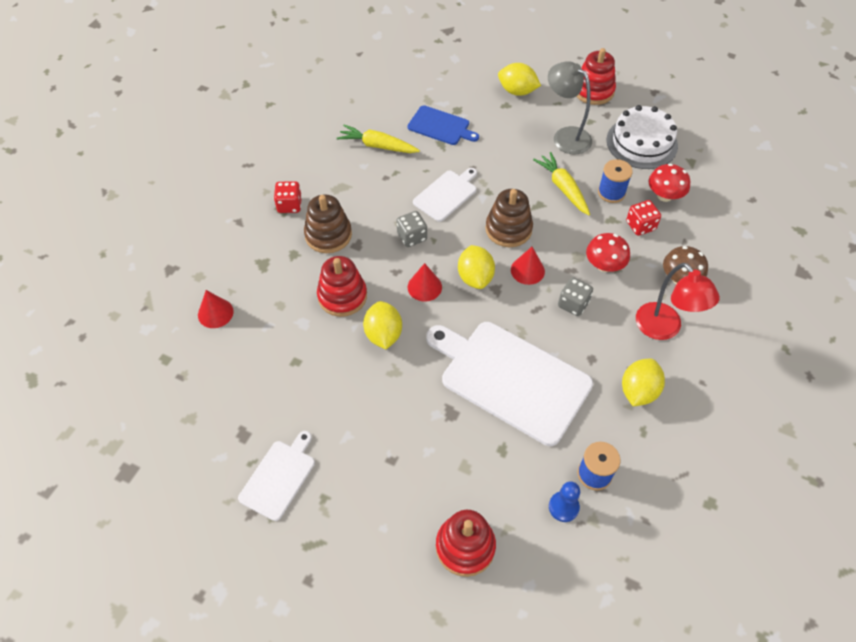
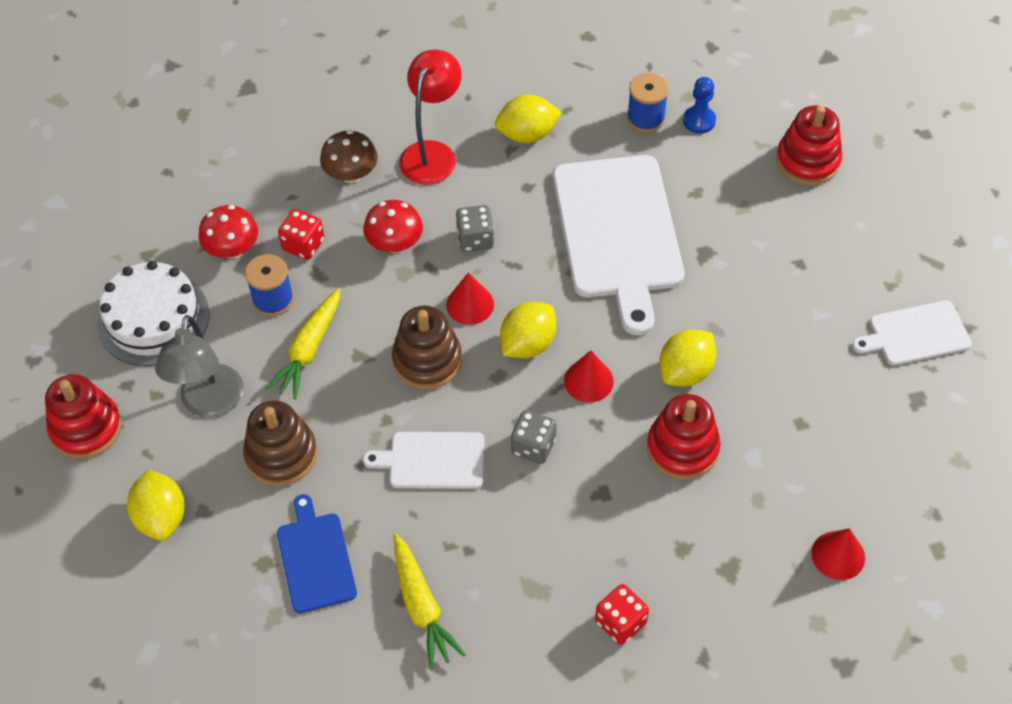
camera: 130 degrees left, 0 degrees up
brown stacking toy [304,194,352,253] -> brown stacking toy moved to [243,400,317,486]

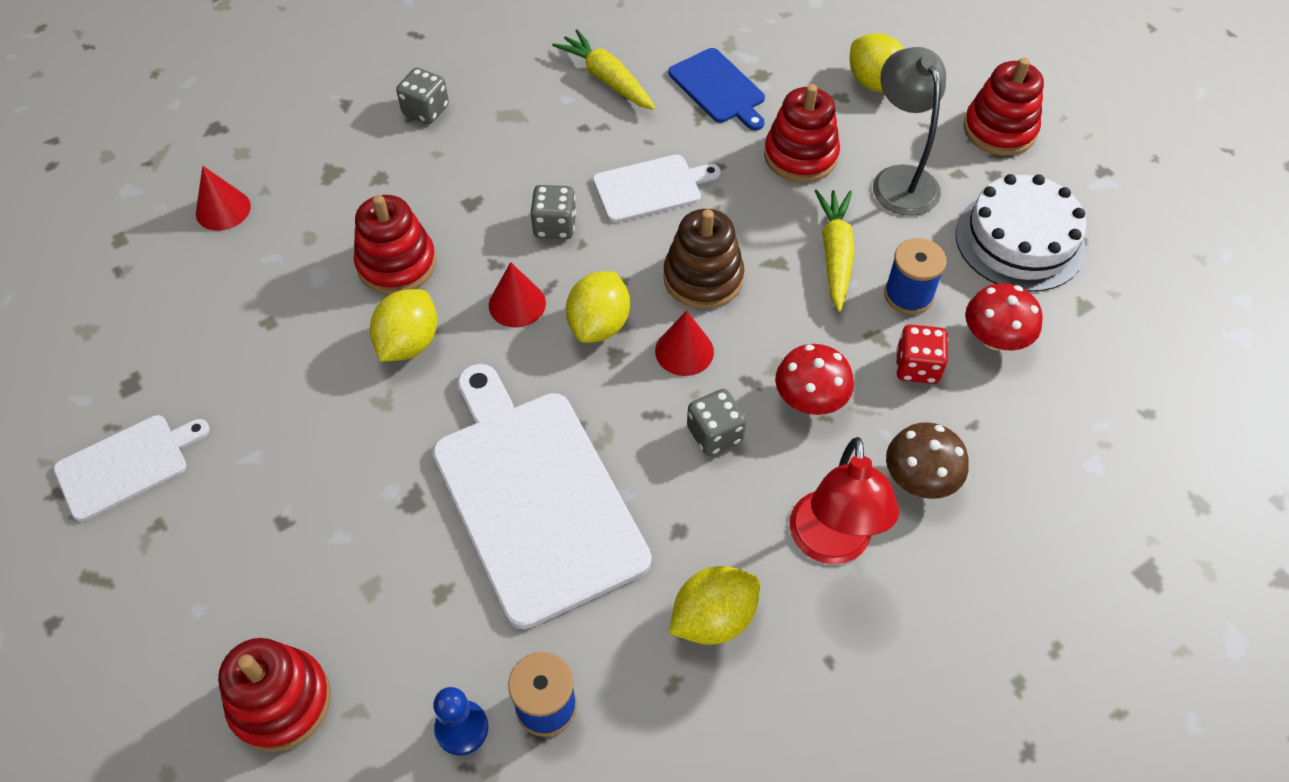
camera: 160 degrees right, 0 degrees up
brown stacking toy [243,400,317,486] -> red stacking toy [764,84,840,183]
red dice [595,584,649,645] -> grey dice [396,67,449,124]

